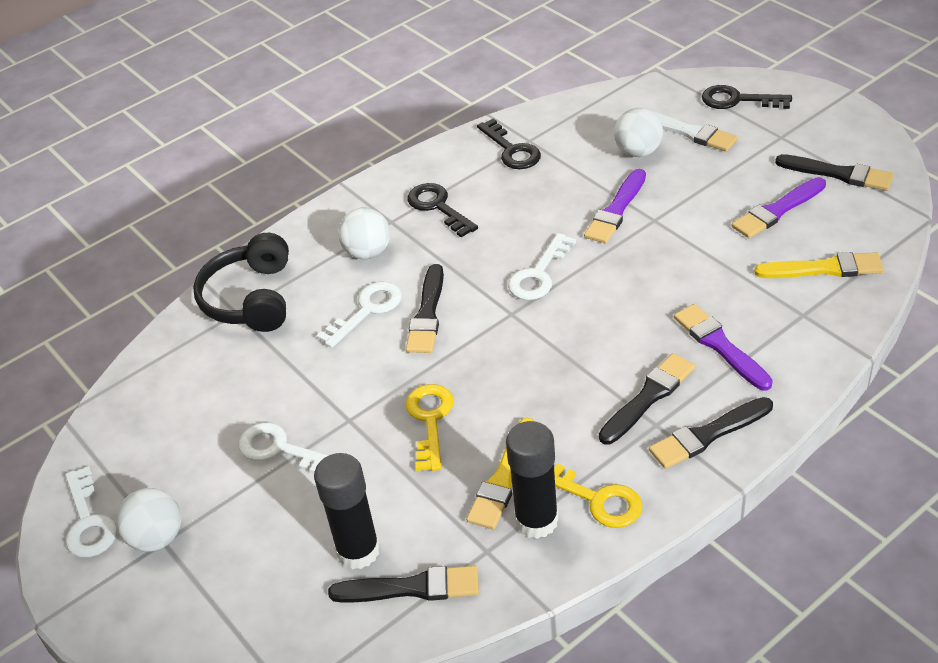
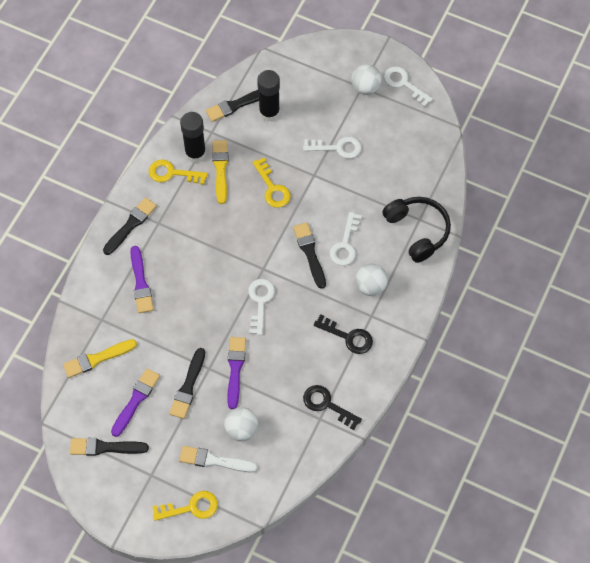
camera: 150 degrees right, 20 degrees up
black brush [599,353,695,445] -> black brush moved to [169,348,205,419]
purple brush [674,304,773,391] -> purple brush turned 45 degrees clockwise [130,246,154,313]
black key [702,85,792,109] -> yellow key [152,491,218,521]

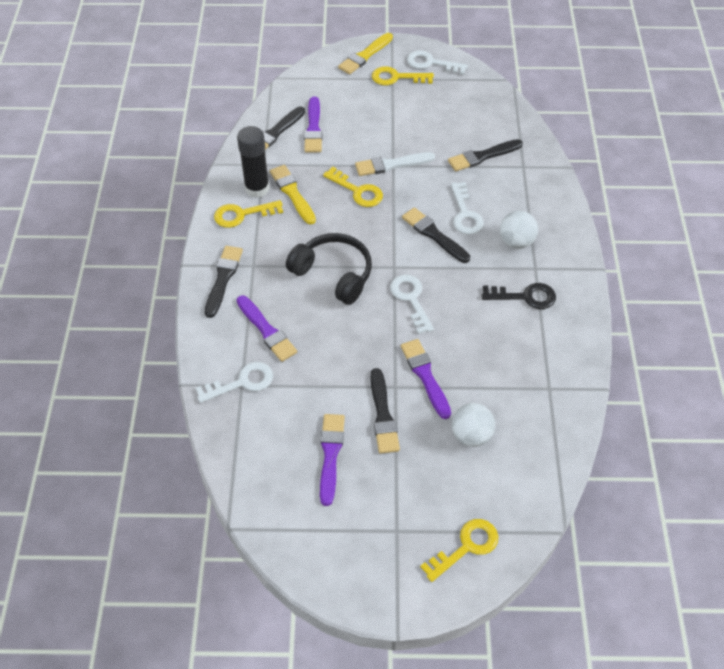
camera: 25 degrees left, 10 degrees down
yellow brush [63,339,137,378] -> yellow brush moved to [338,33,393,74]
black brush [70,438,149,456] -> black brush moved to [448,139,523,171]
white brush [179,446,258,472] -> white brush moved to [355,152,435,176]
black glue stick [257,70,280,122] -> purple brush [304,97,322,152]
white key [303,136,362,159] -> white key moved to [196,362,273,403]
black key [303,385,362,430] -> none
white ball [351,64,382,95] -> yellow key [372,66,434,85]
black headphones [382,197,451,263] -> black headphones moved to [286,233,372,305]

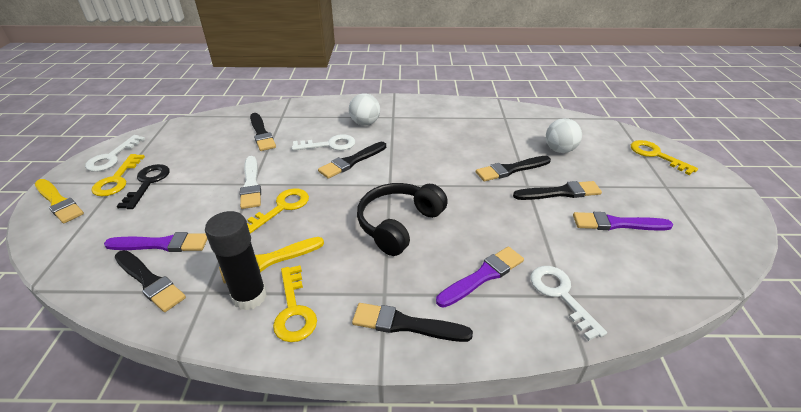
camera: 90 degrees left, 15 degrees down
white key [390,275,434,334] -> none
purple brush [401,339,451,419] -> black brush [476,156,551,182]
black key [482,283,556,309] -> black key moved to [117,164,169,209]

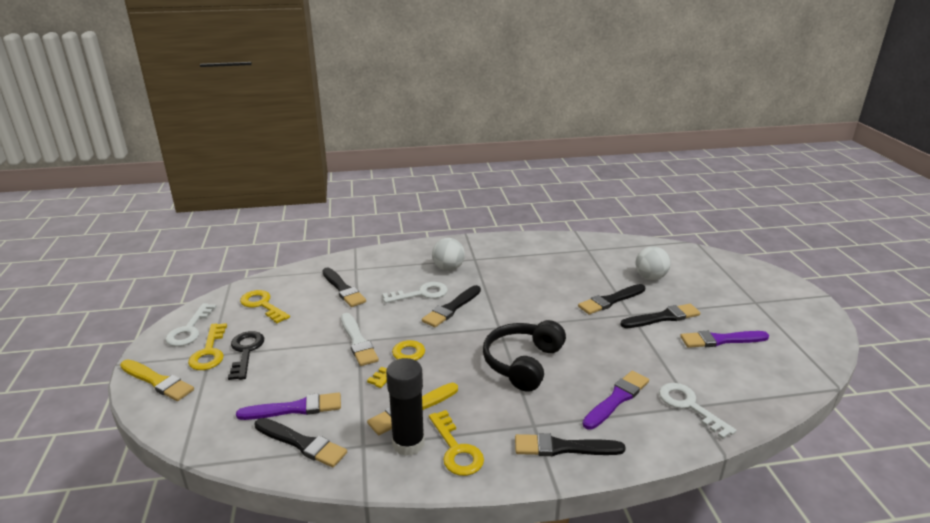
camera: 10 degrees left, 10 degrees down
yellow key [631,140,698,175] -> yellow key moved to [240,290,290,323]

